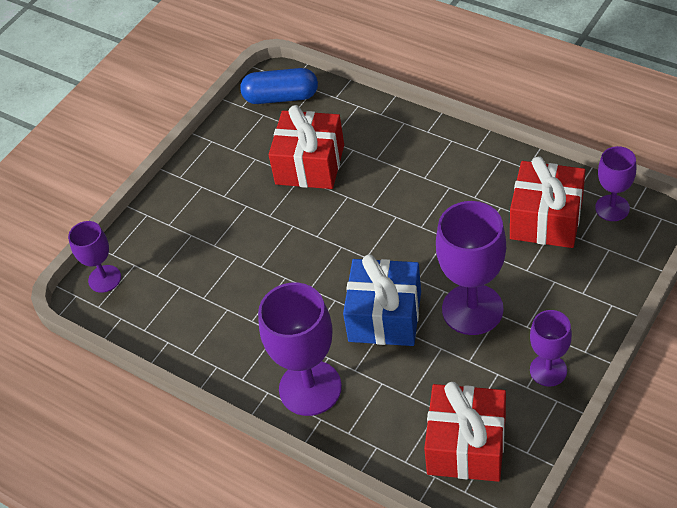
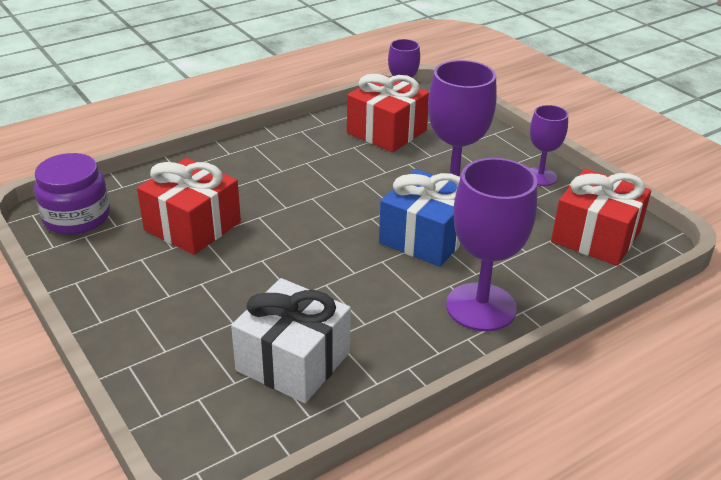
camera: 75 degrees left, 15 degrees down
purple goblet [68,221,121,293] -> none
blue capsule [240,68,318,104] -> purple jar [34,153,110,235]
none -> white gift [231,278,351,403]

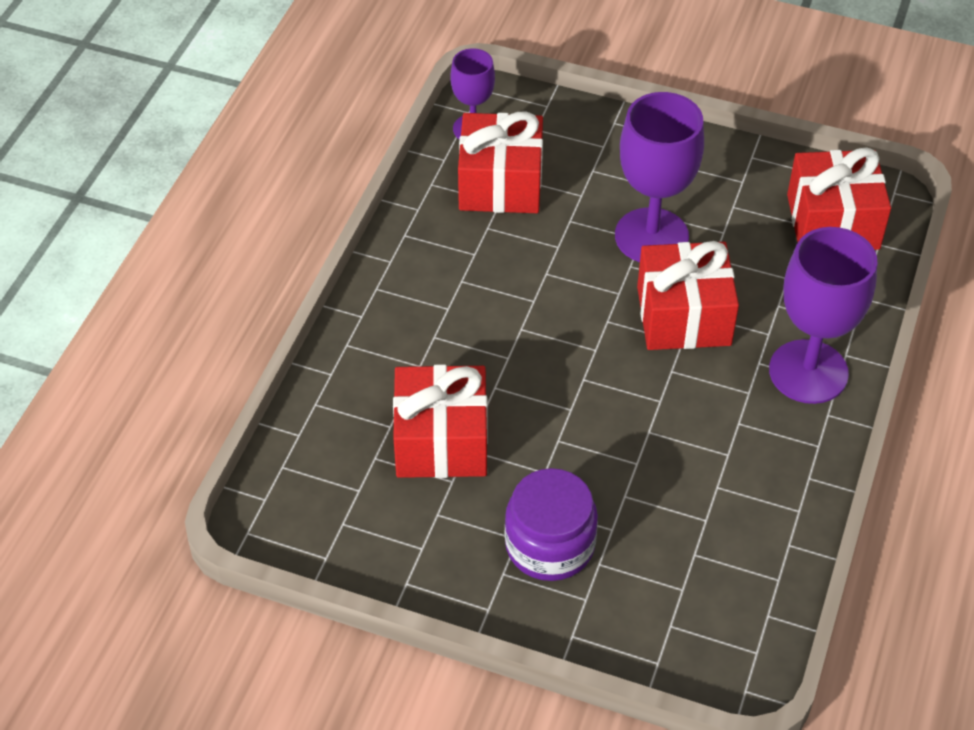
camera: 35 degrees left, 15 degrees up
purple jar [34,153,110,235] -> purple jar moved to [505,468,598,581]
white gift [231,278,351,403] -> none
blue gift [379,169,461,267] -> red gift [637,241,739,350]
purple goblet [529,105,568,186] -> none

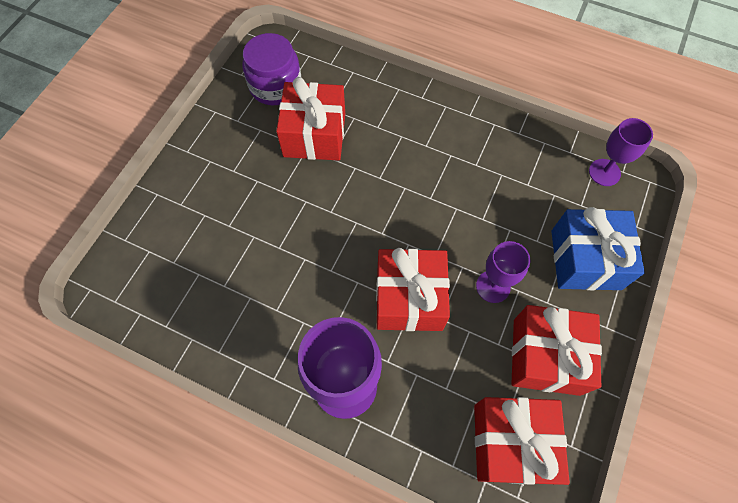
camera: 95 degrees right, 15 degrees up
red gift [458,112,543,213] -> red gift moved to [512,305,602,396]
purple jar [505,468,598,581] -> purple jar moved to [242,33,301,105]
purple goblet [615,92,704,262] -> purple goblet [476,241,530,303], size x0.58
none -> blue gift [551,207,645,290]

